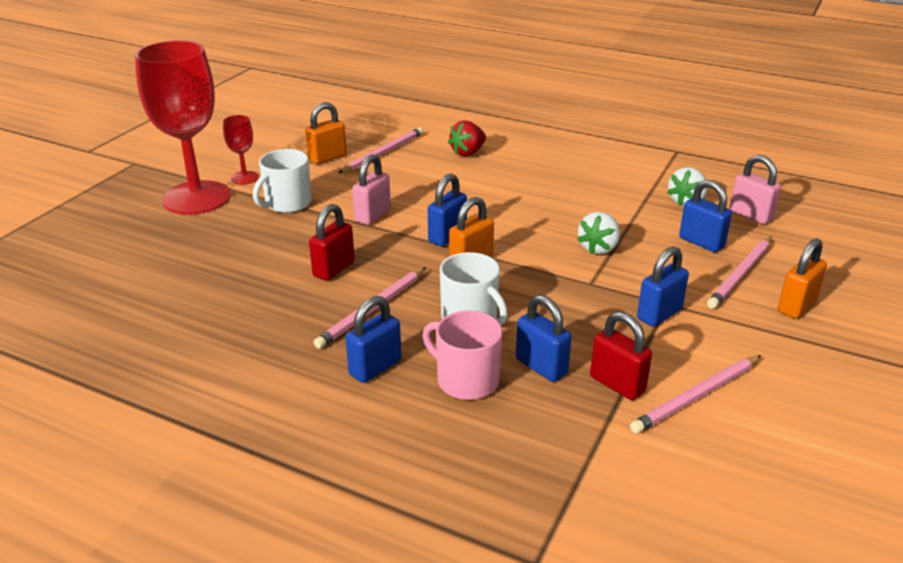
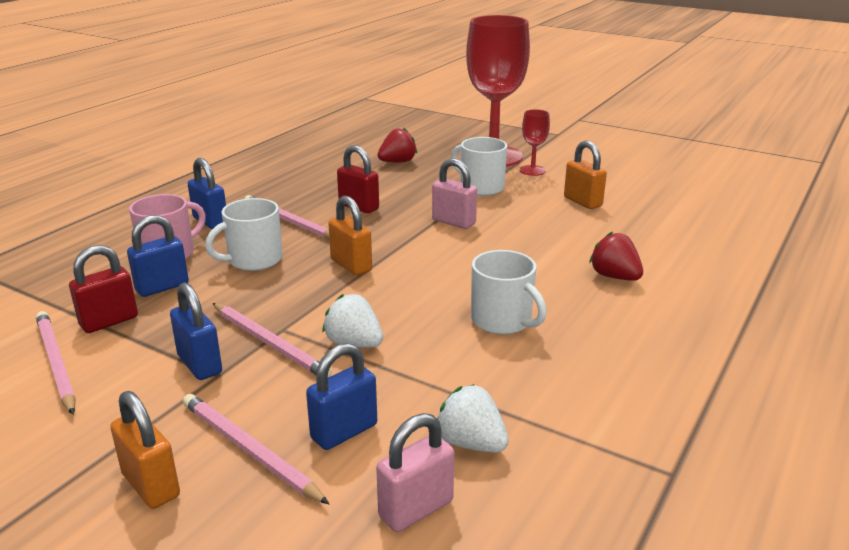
camera: 95 degrees right, 5 degrees down
pink pencil [338,127,423,173] -> pink pencil moved to [212,303,332,377]
blue padlock [428,173,467,246] -> none
none -> red strawberry [378,128,417,163]
none -> white mug [471,250,547,335]

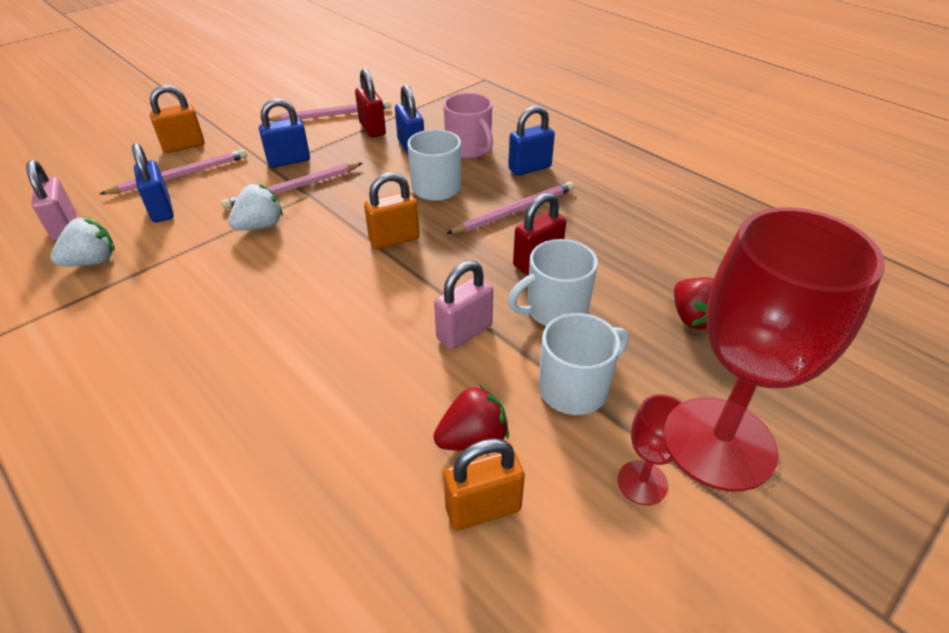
camera: 105 degrees right, 15 degrees up
white mug [471,250,547,335] -> white mug moved to [508,239,598,326]
red strawberry [589,231,643,281] -> red strawberry moved to [433,384,509,451]

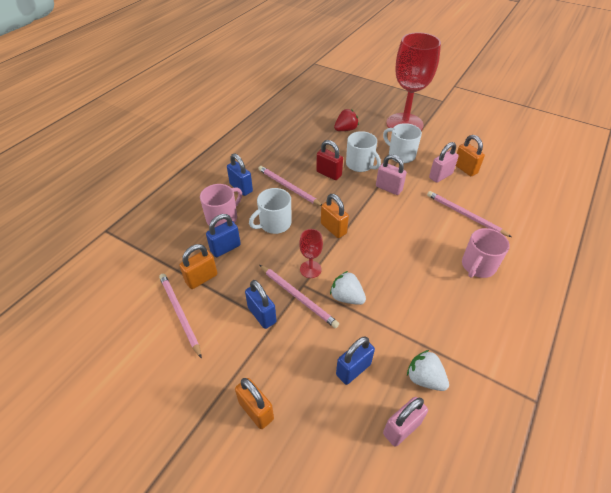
camera: 105 degrees left, 5 degrees up
pink pencil [100,149,247,195] -> pink pencil moved to [427,191,512,237]
red padlock [355,68,386,138] -> orange padlock [179,244,217,289]
red strawberry [433,384,509,451] -> pink padlock [429,142,459,183]
red goblet [617,394,692,505] -> red goblet moved to [299,229,323,278]
none -> pink mug [462,228,510,278]

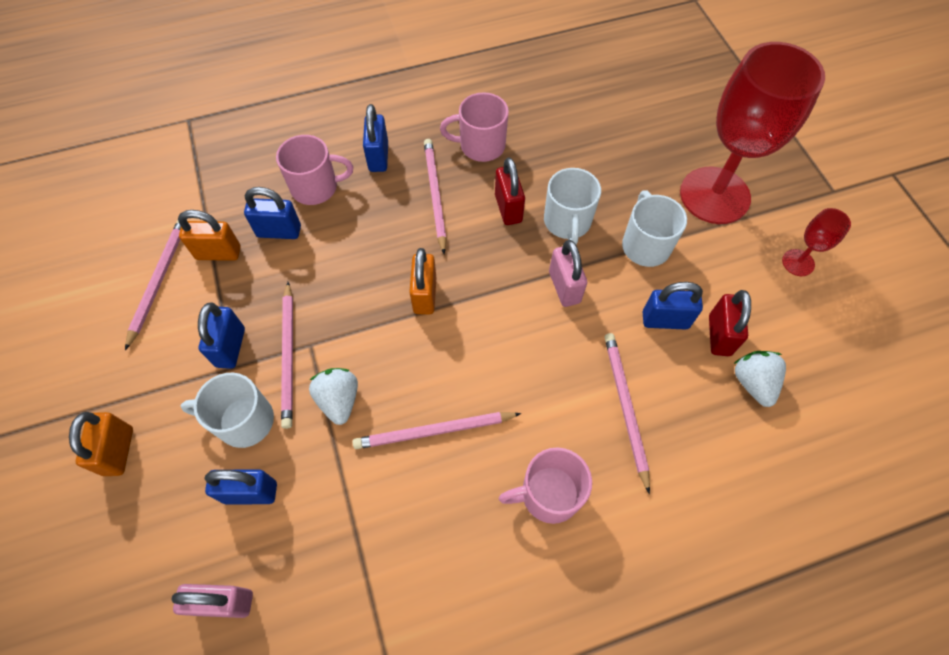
camera: 40 degrees right, 15 degrees up
white mug [249,188,291,234] -> white mug moved to [181,373,274,448]
red goblet [299,229,323,278] -> red goblet moved to [782,208,851,276]
red strawberry [334,109,359,131] -> none
white strawberry [407,350,449,391] -> white strawberry moved to [734,351,786,407]
pink padlock [429,142,459,183] -> blue padlock [643,282,703,330]
orange padlock [456,135,485,176] -> red padlock [709,290,751,356]
none -> pink pencil [353,412,521,449]
none -> pink mug [440,92,509,162]

